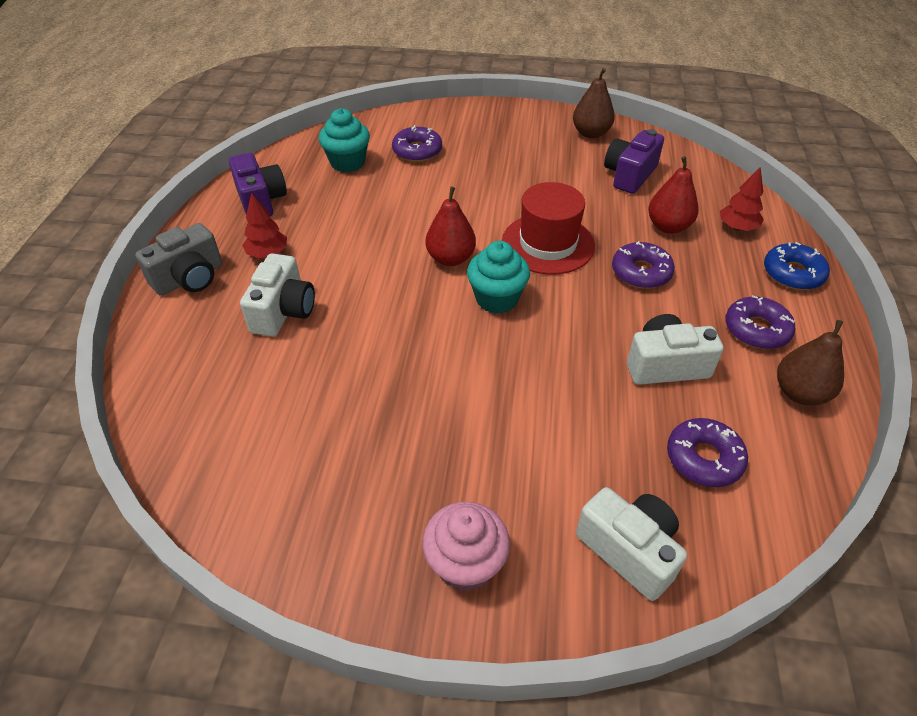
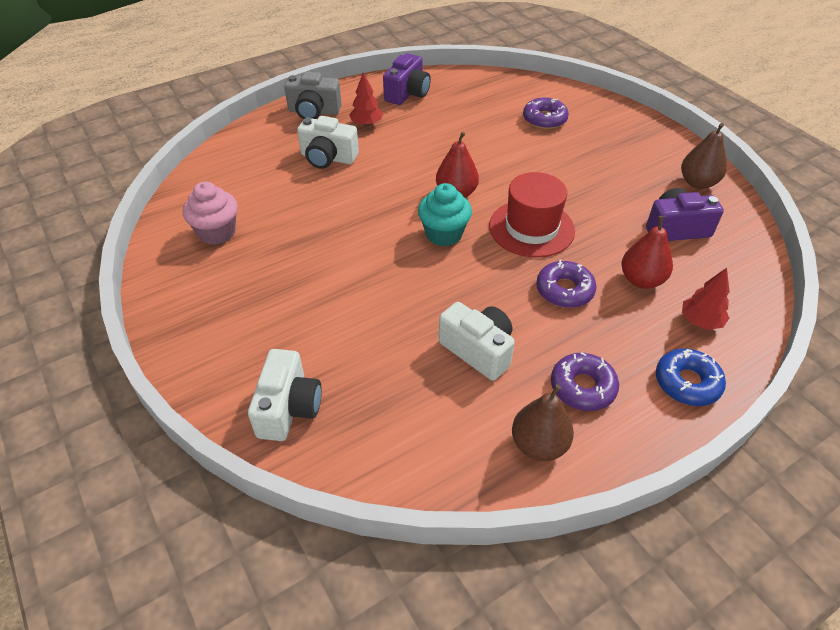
camera: 50 degrees right, 0 degrees up
white camera [240,253,315,337] -> white camera turned 45 degrees clockwise [297,116,359,169]
turquoise cupcake [319,108,370,172] -> none
pink cupcake [422,502,510,592] -> pink cupcake moved to [183,182,238,245]
purple donut [667,418,748,487] -> none

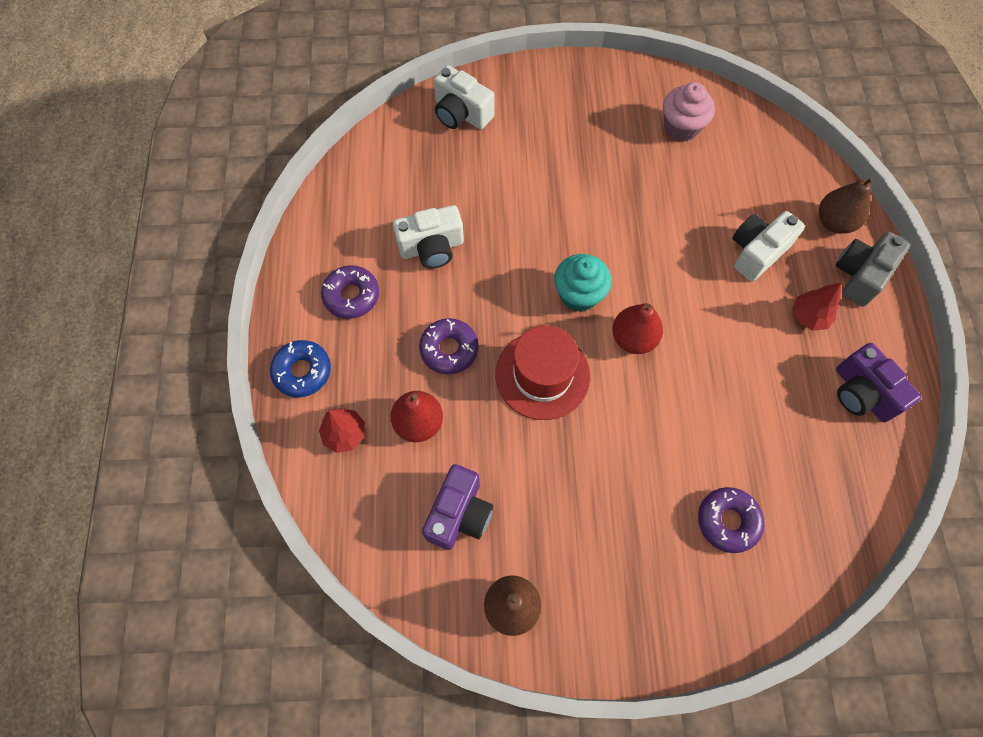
camera: 120 degrees right, 20 degrees up
brown pear [512,384,574,461] -> brown pear moved to [819,178,874,234]

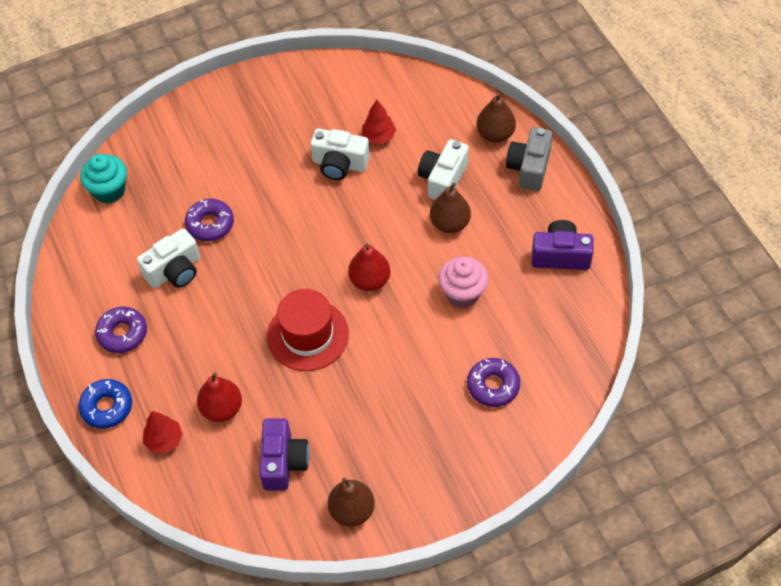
camera: 20 degrees left, 10 degrees down
purple donut [419,318,479,375] -> purple donut moved to [185,199,234,241]
white camera [434,65,495,129] -> white camera moved to [310,129,370,180]
turquoise cupcake [554,254,612,312] -> turquoise cupcake moved to [80,154,127,203]
pink cupcake [663,82,715,142] -> pink cupcake moved to [438,256,488,308]
red tree [792,283,841,331] -> red tree moved to [362,100,396,144]
purple camera [836,343,921,422] -> purple camera turned 150 degrees clockwise [532,220,594,270]
none -> brown pear [430,183,471,233]

